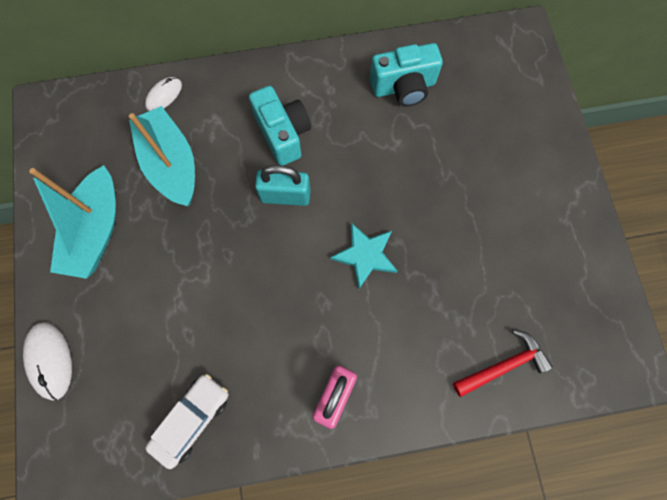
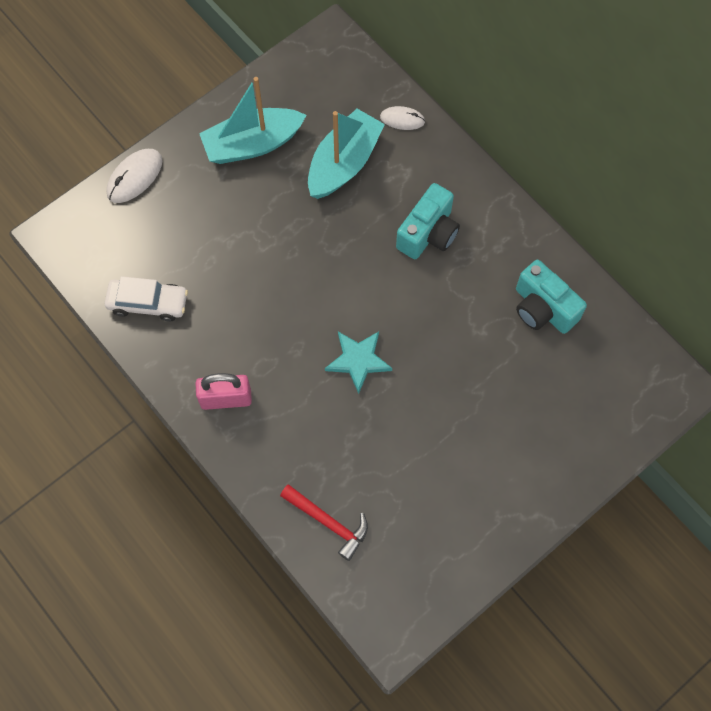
camera: 60 degrees right, 5 degrees down
turquoise padlock [255,165,311,206] -> none

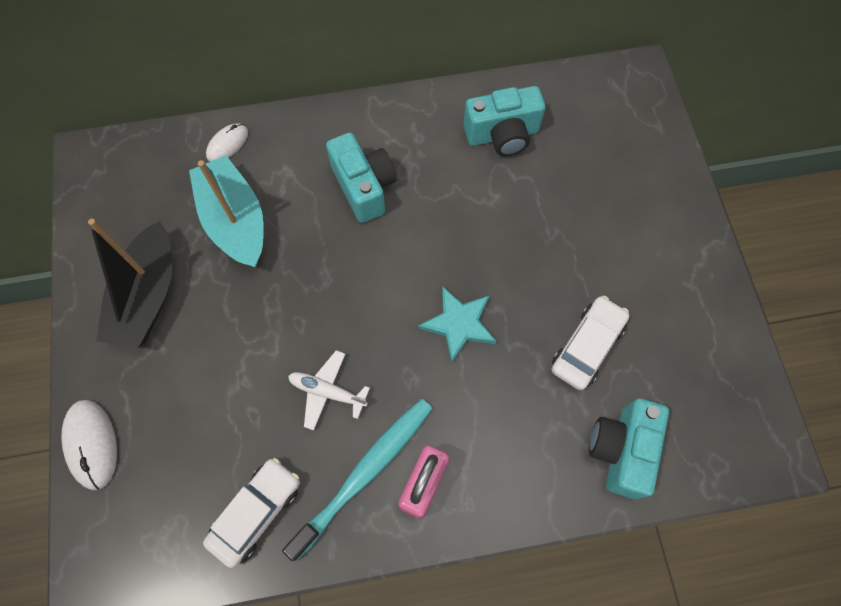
camera: 60 degrees left, 0 degrees up
turquoise boat [199,77,306,164] -> black boat [88,219,172,348]
red hammer [280,484,368,561] -> turquoise camera [589,398,669,499]
none -> turquoise toothbrush [282,399,433,561]
none -> white plane [288,350,370,431]
none -> white car [552,296,629,390]

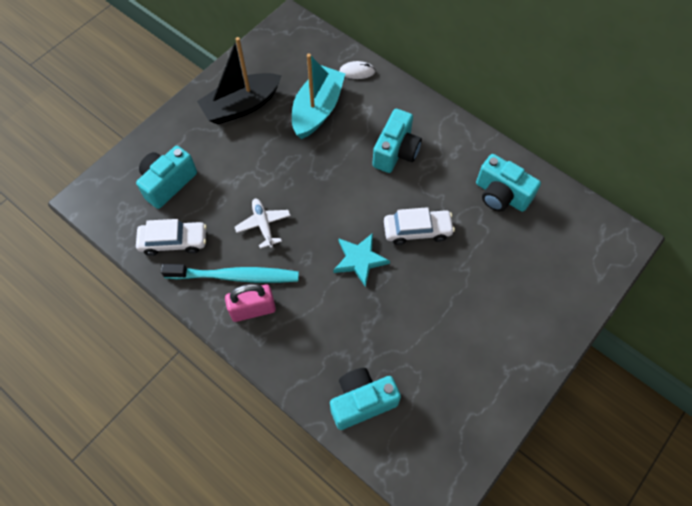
camera: 50 degrees right, 5 degrees down
white mouse [61,400,117,490] -> none
white car [552,296,629,390] -> white car moved to [384,207,455,245]
none -> turquoise camera [136,146,197,209]

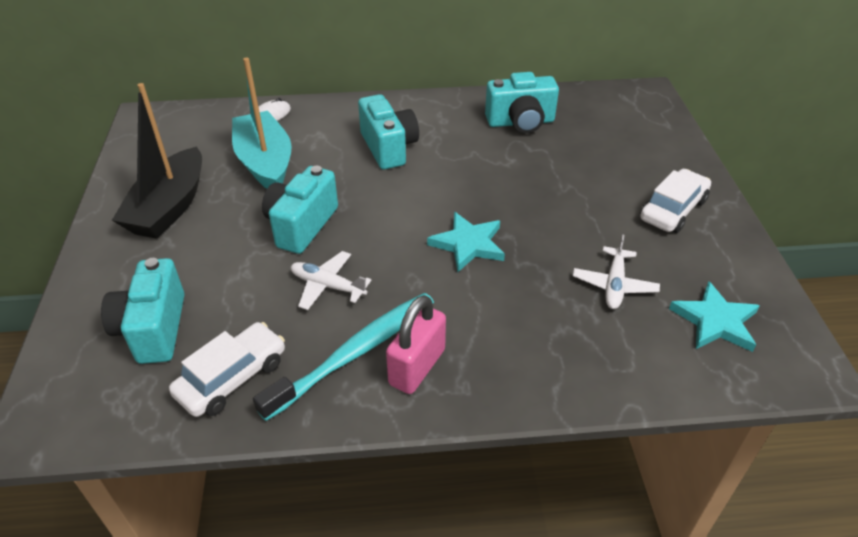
camera: 45 degrees left, 20 degrees down
turquoise camera [330,368,401,430] -> turquoise camera moved to [262,166,338,254]
white car [384,207,455,245] -> white car moved to [640,169,711,233]
none -> white plane [573,234,660,309]
none -> turquoise star [669,281,760,352]

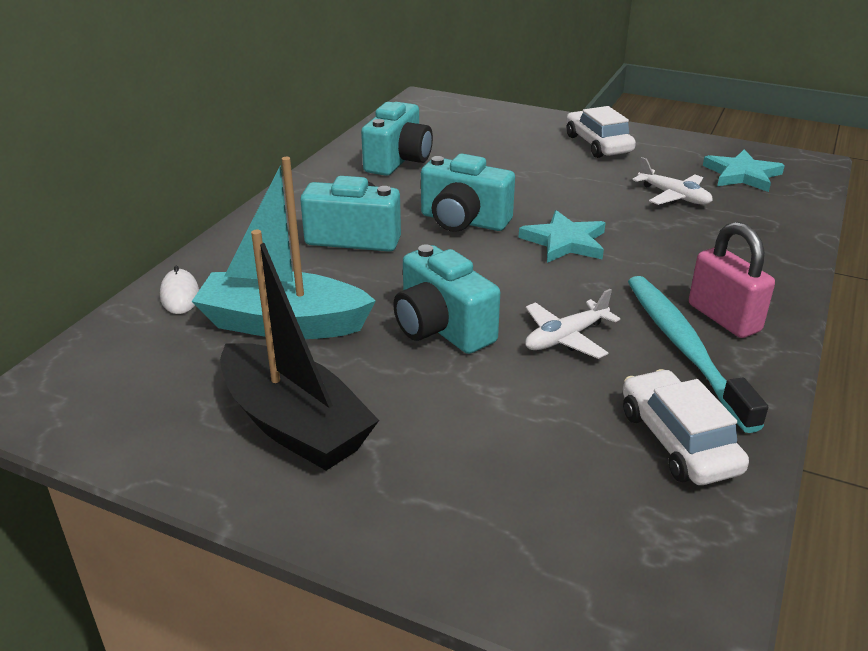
camera: 60 degrees left, 10 degrees down
turquoise camera [101,258,184,364] -> turquoise camera moved to [421,154,515,232]

